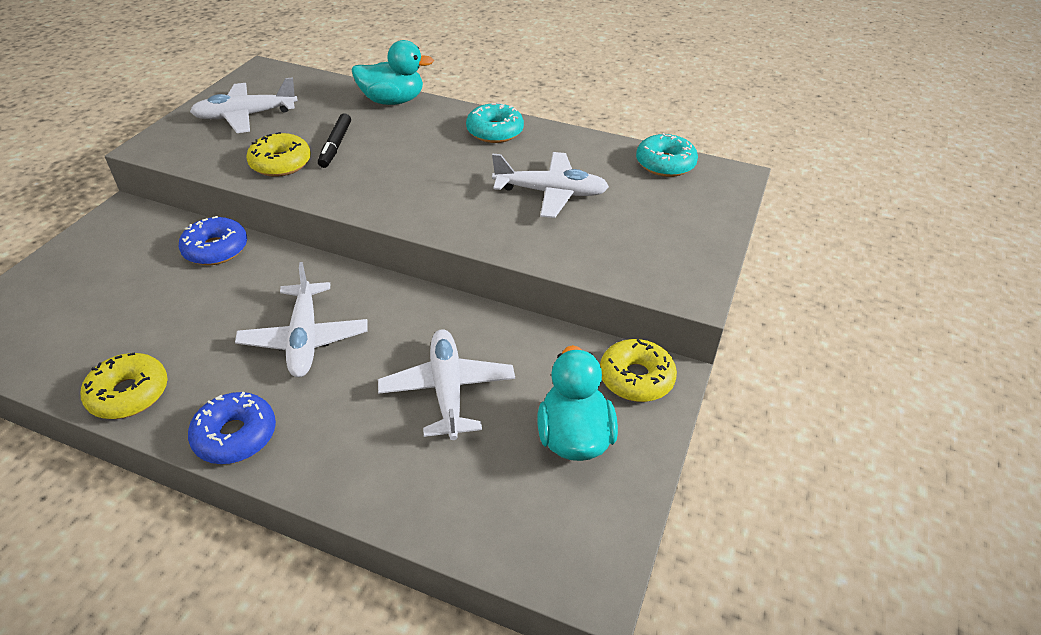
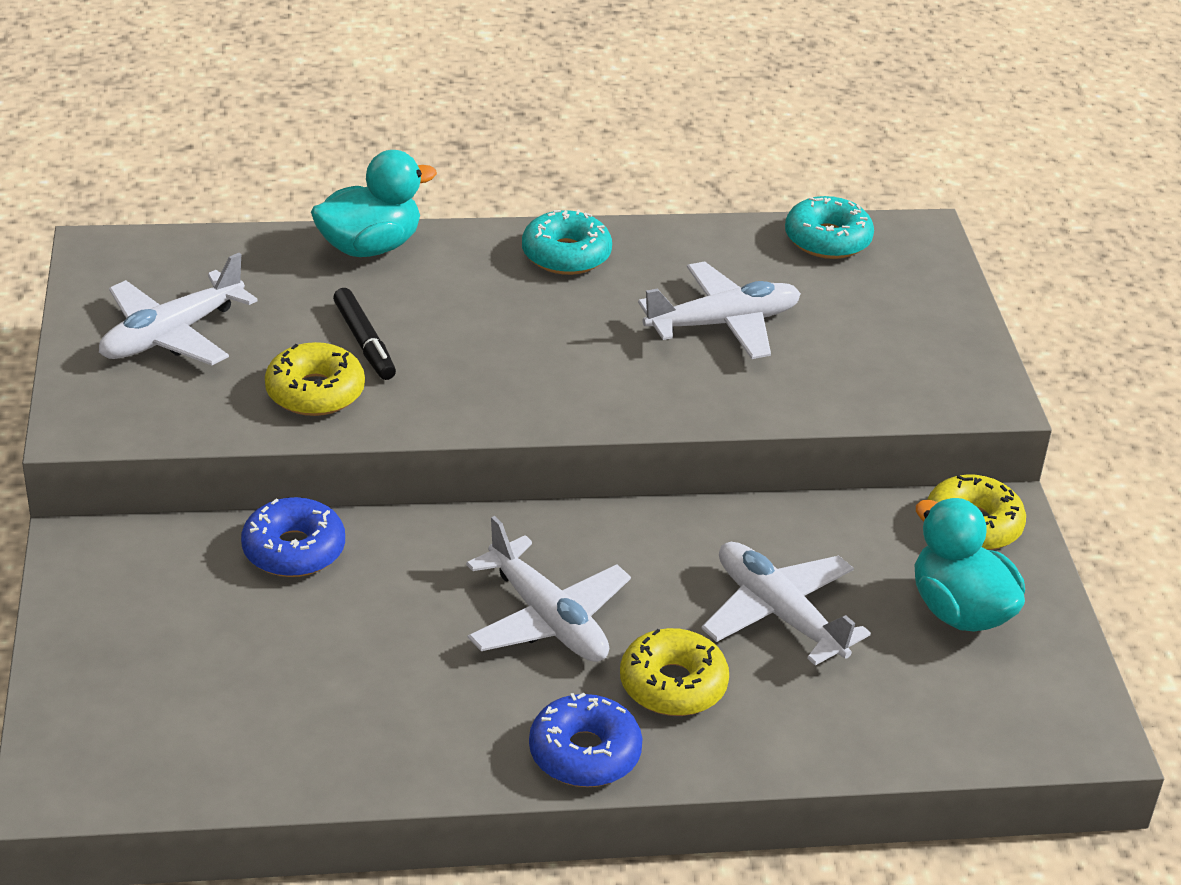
camera: 30 degrees left, 5 degrees down
yellow donut [81,352,168,419] -> yellow donut moved to [620,628,729,716]

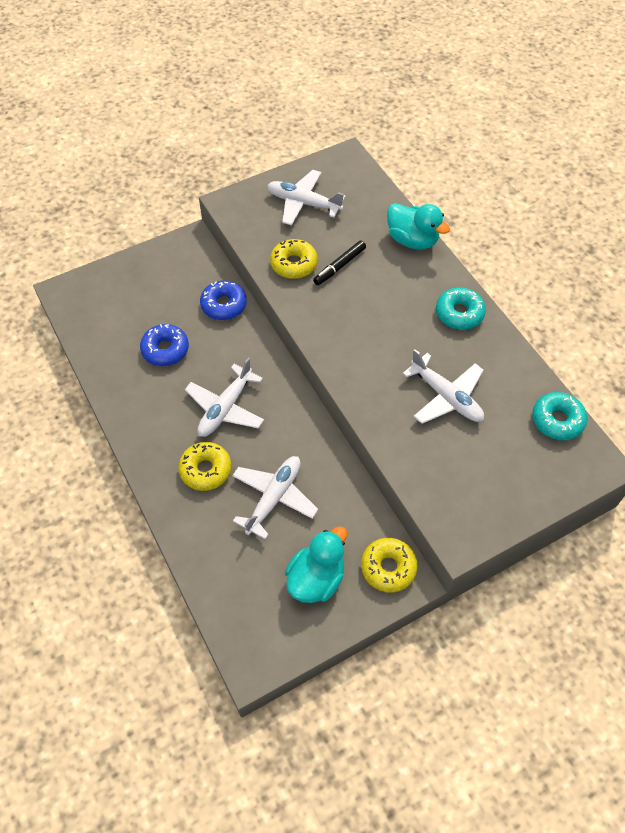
camera: 70 degrees right, 20 degrees up
blue donut [529,693,643,787] -> blue donut moved to [140,324,189,366]

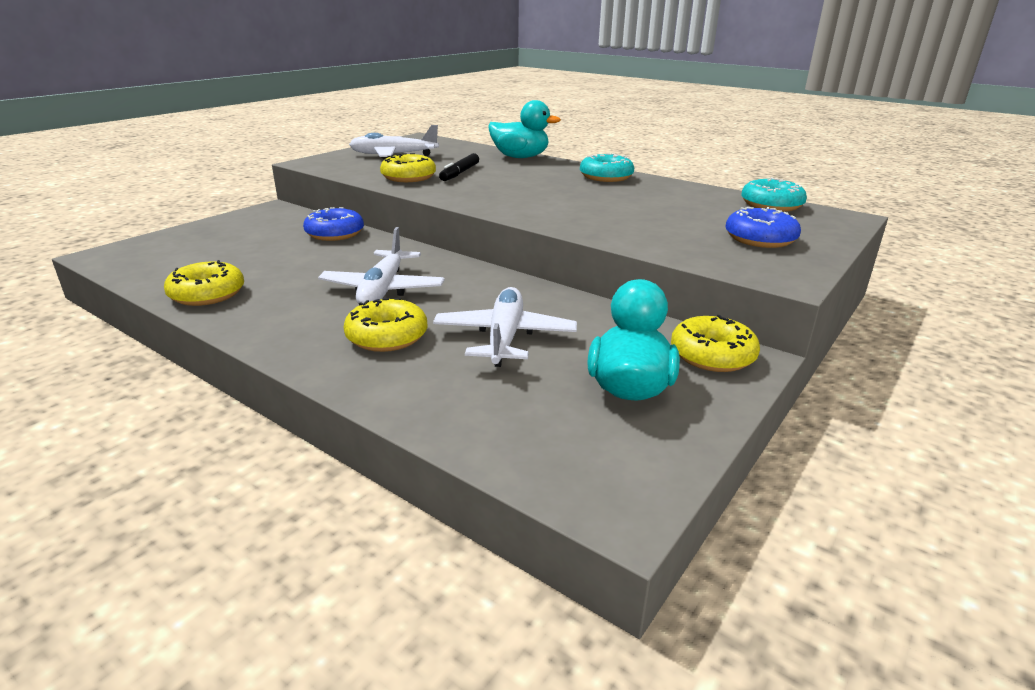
camera: 25 degrees left, 30 degrees down
blue donut [140,324,189,366] -> blue donut moved to [725,207,801,248]
white plane [402,349,484,424] -> none
none -> yellow donut [164,260,244,306]

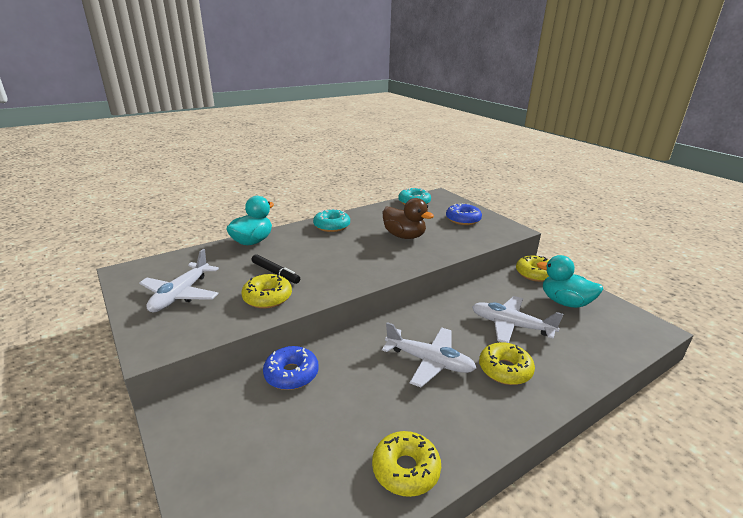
camera: 70 degrees left, 0 degrees up
none -> brown duck [383,198,434,239]

